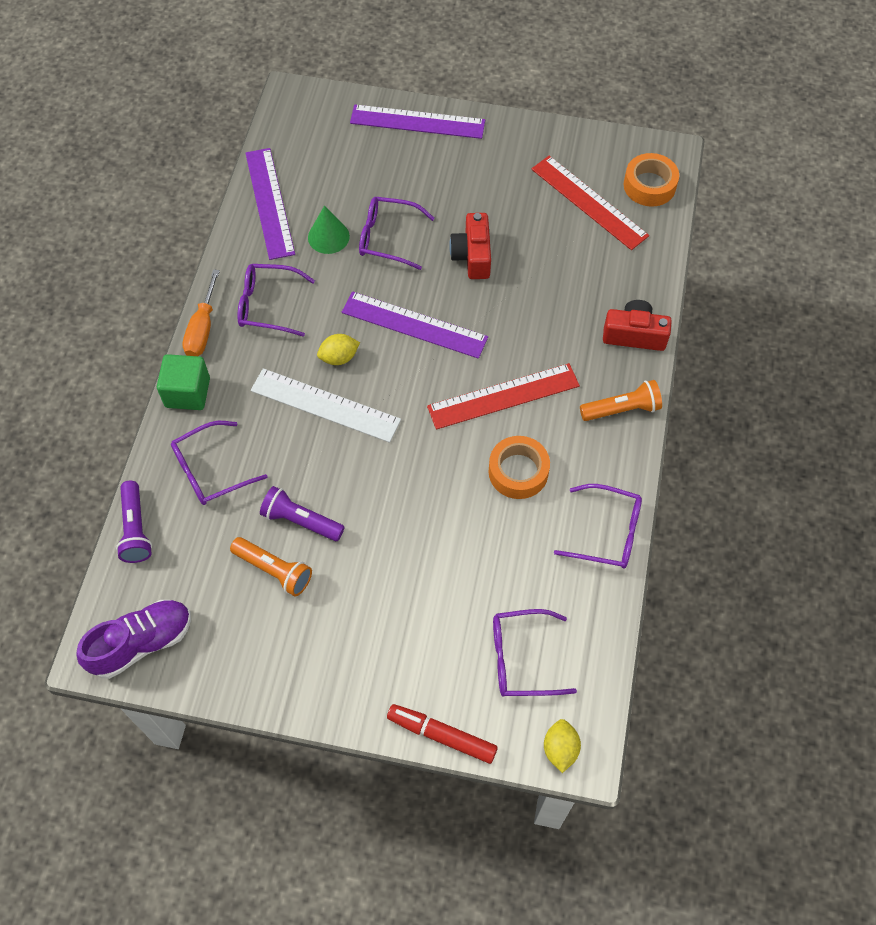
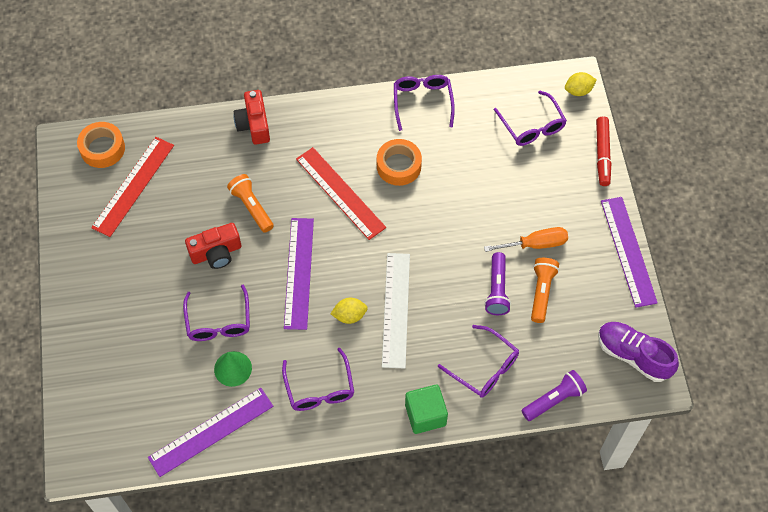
camera: 110 degrees left, 0 degrees up
orange screwdriver [182,269,220,356] -> orange screwdriver moved to [484,227,568,252]
yellow lemon [317,334,360,365] -> yellow lemon turned 60 degrees counterclockwise [331,298,368,324]
purple ruler [350,105,485,139] -> purple ruler moved to [601,197,658,308]
orange flashlight [580,380,662,421] -> orange flashlight moved to [227,174,274,233]

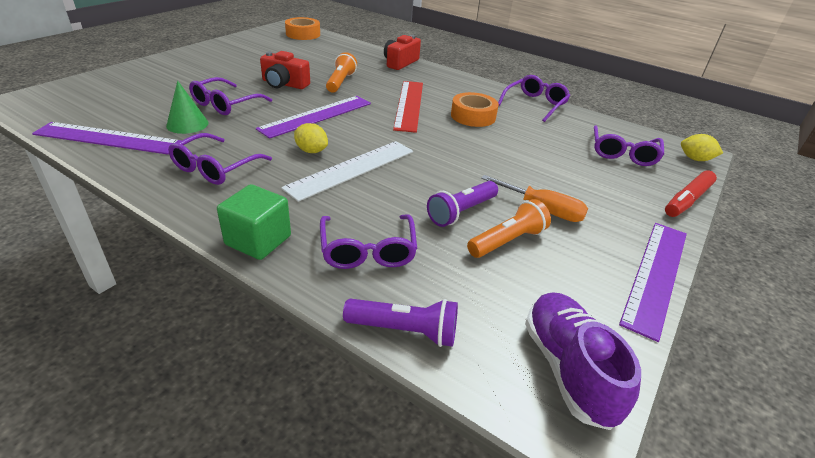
camera: 40 degrees right, 25 degrees down
red ruler [91,137,174,237] -> none

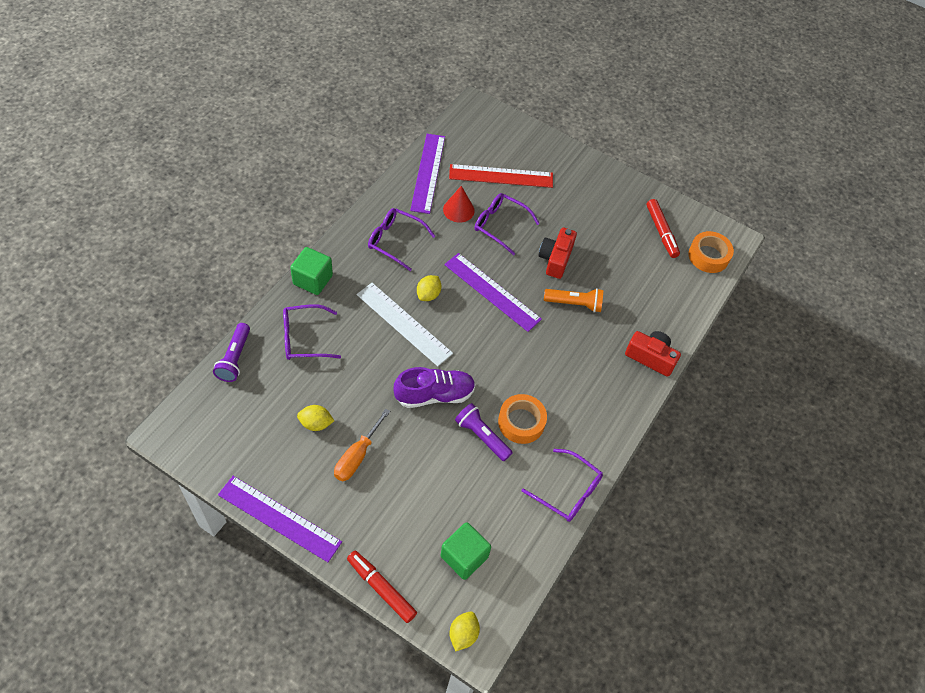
camera: 85 degrees right, 20 degrees up
green cone [166,81,209,134] -> red cone [443,186,475,223]
red ruler [393,81,423,133] -> red ruler moved to [449,164,553,188]
purple flashlight [427,181,498,227] -> purple flashlight moved to [455,403,513,461]
orange flashlight [467,199,551,258] -> yellow lemon [297,405,334,431]
purple shoe [525,293,641,430] -> purple shoe moved to [393,367,476,408]
purple glasses [594,125,664,166] -> green cube [441,522,491,580]
none -> red marker [647,199,680,258]

